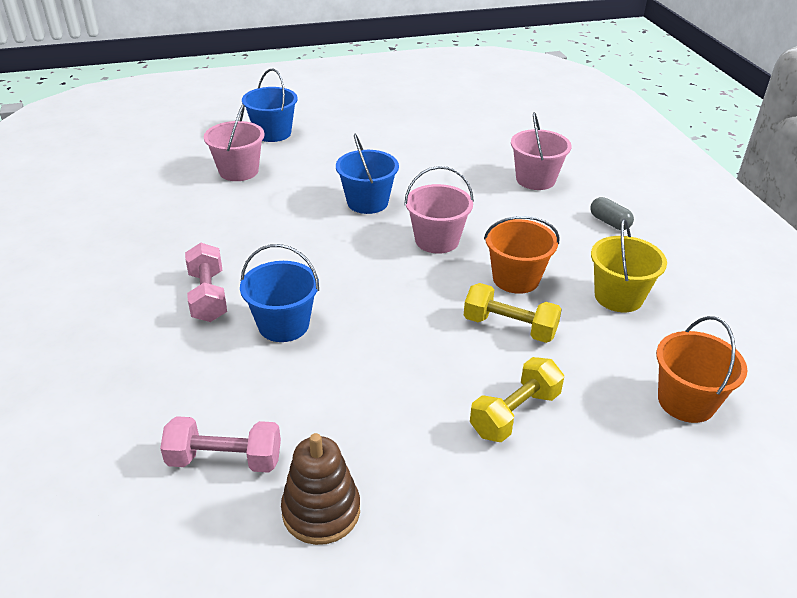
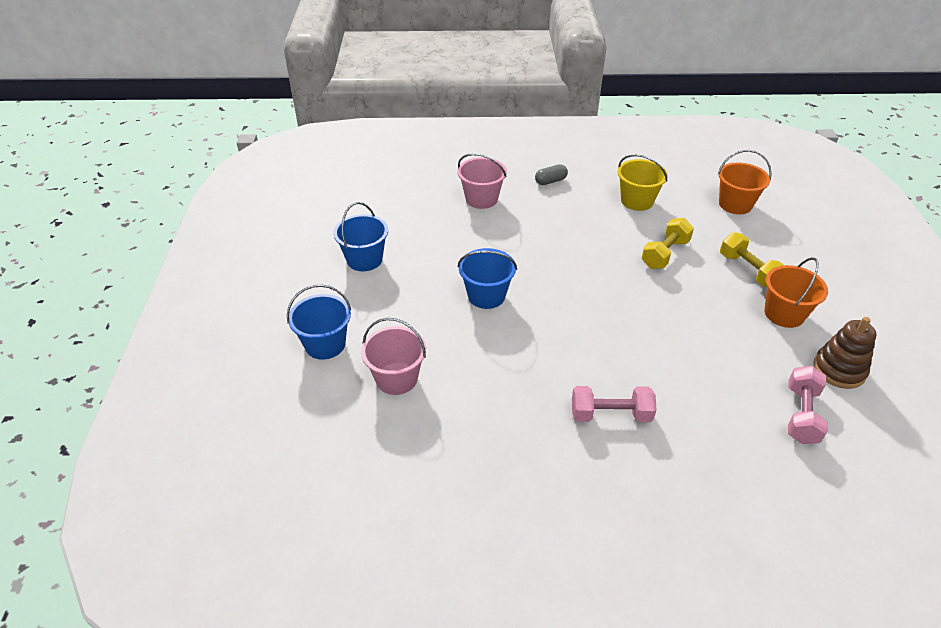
camera: 75 degrees left, 5 degrees up
blue bucket [240,244,319,342] -> blue bucket moved to [333,202,388,271]
pink bucket [404,166,474,254] -> none
orange bucket [484,216,560,294] -> orange bucket moved to [764,257,828,328]

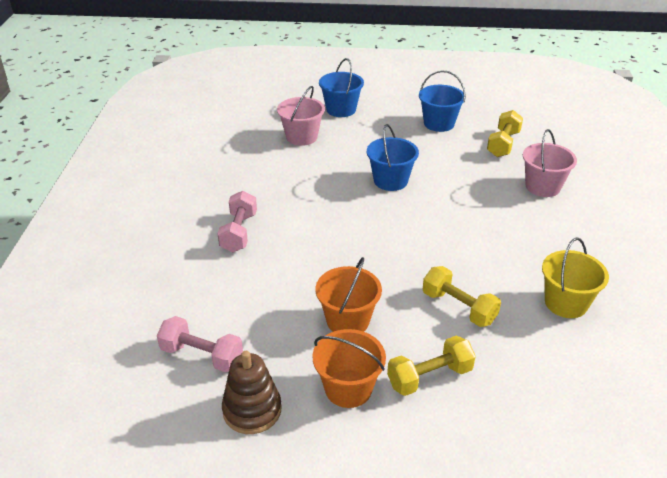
camera: 95 degrees right, 5 degrees down
grey capsule [535,164,568,185] -> none
orange bucket [718,150,772,214] -> orange bucket moved to [316,257,382,332]
none -> yellow dumbbell [487,110,523,157]

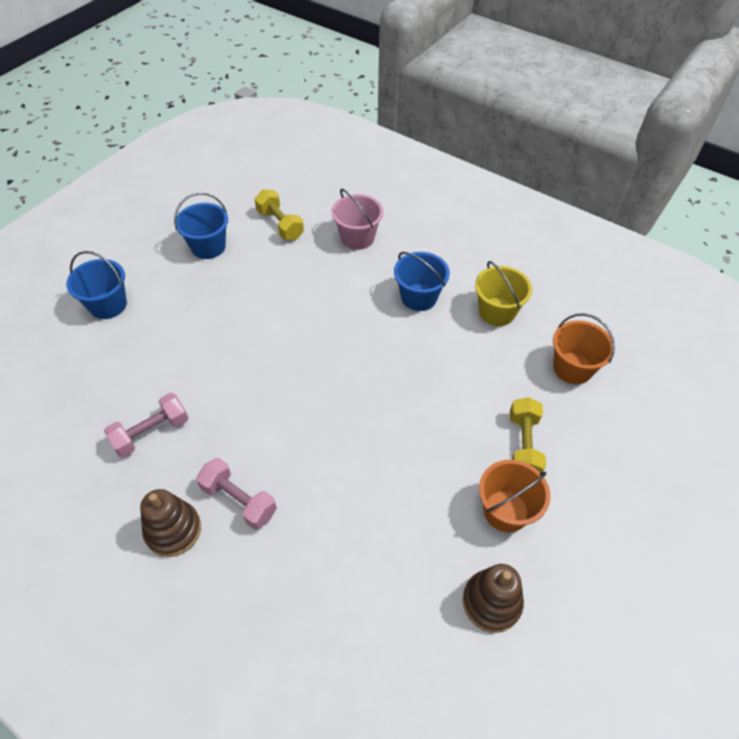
camera: 60 degrees left, 15 degrees up
pink dumbbell [157,316,243,372] -> pink dumbbell moved to [104,393,189,457]
pink bucket [277,86,325,146] -> none
orange bucket [316,257,382,332] -> orange bucket moved to [553,313,615,384]
blue bucket [367,124,419,191] -> blue bucket moved to [394,252,450,311]
yellow dumbbell [423,266,501,327] -> none
none -> brown stacking toy [140,489,201,557]

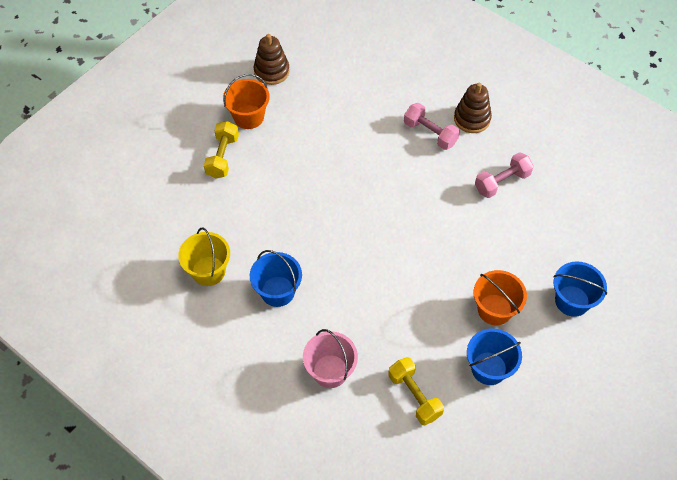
camera: 175 degrees left, 5 degrees up
orange bucket [553,313,615,384] -> orange bucket moved to [473,270,527,325]

